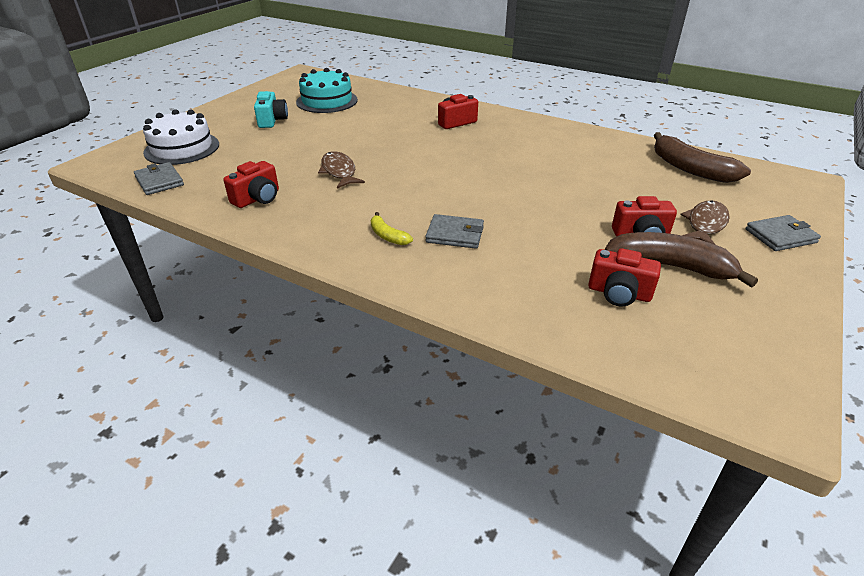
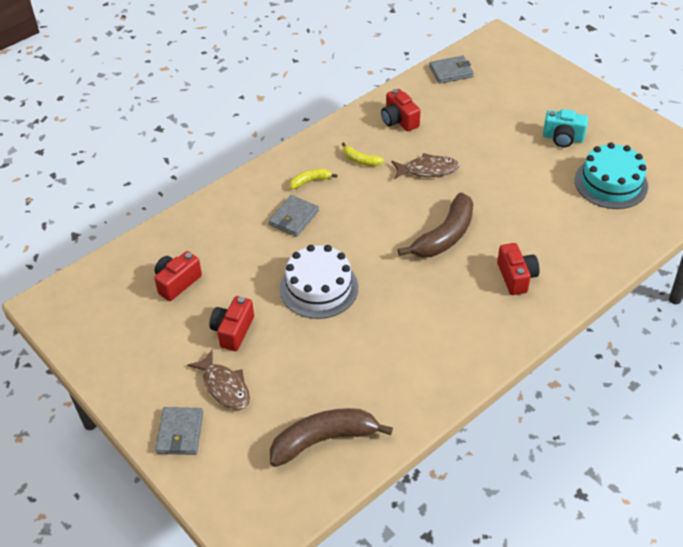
camera: 110 degrees right, 10 degrees up
white cake [143,109,219,165] -> white cake moved to [280,245,358,319]
brown banana [604,232,758,288] -> brown banana moved to [398,192,474,257]
none -> yellow banana [342,142,384,166]

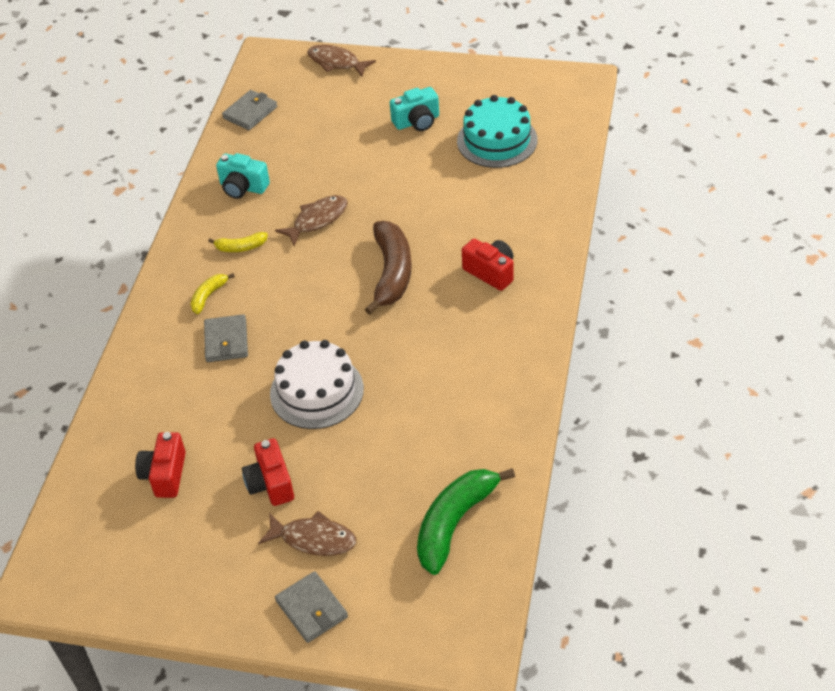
camera: 35 degrees left, 0 degrees up
brown banana [270,408,393,467] -> green banana [417,468,515,575]
red camera [381,89,421,131] -> turquoise camera [216,153,270,199]
none -> brown fish [307,45,376,77]

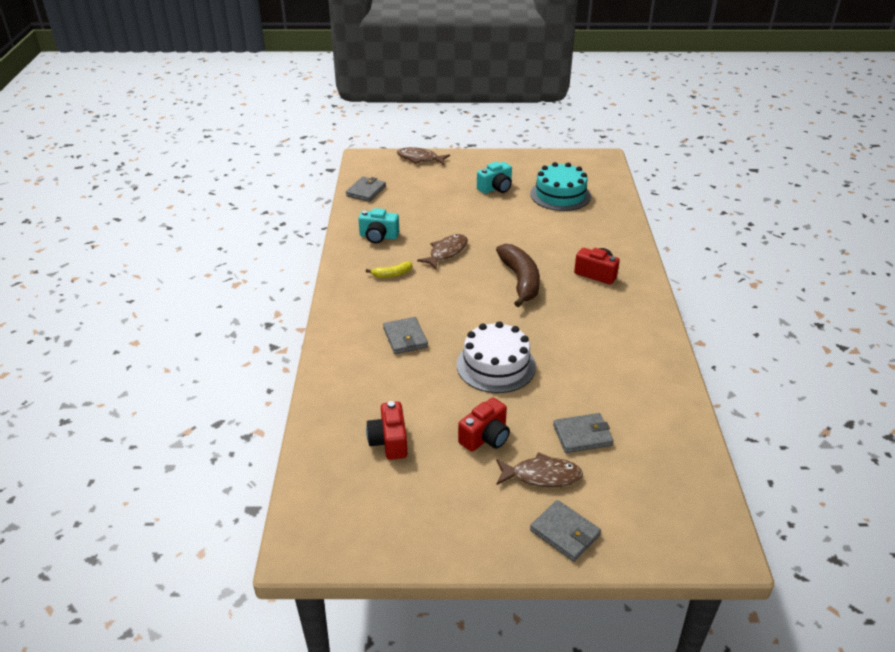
camera: 15 degrees left, 10 degrees down
yellow banana [191,273,235,314] -> none
red camera [242,438,294,506] -> red camera turned 105 degrees counterclockwise [458,397,510,452]
green banana [417,468,515,575] -> none
none -> grey wallet [553,413,613,453]

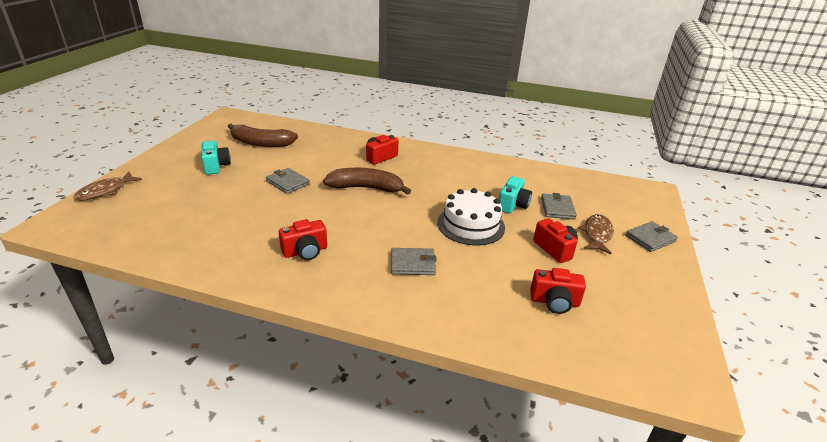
camera: 75 degrees left, 5 degrees down
grey wallet [346,177,386,202] -> grey wallet moved to [266,168,310,194]
turquoise camera [358,208,399,243] -> turquoise camera moved to [499,176,532,214]
yellow banana [366,261,412,278] -> red camera [279,219,327,260]
brown fish [417,234,468,269] -> none
turquoise cake [530,162,591,211] -> brown banana [228,124,298,147]

